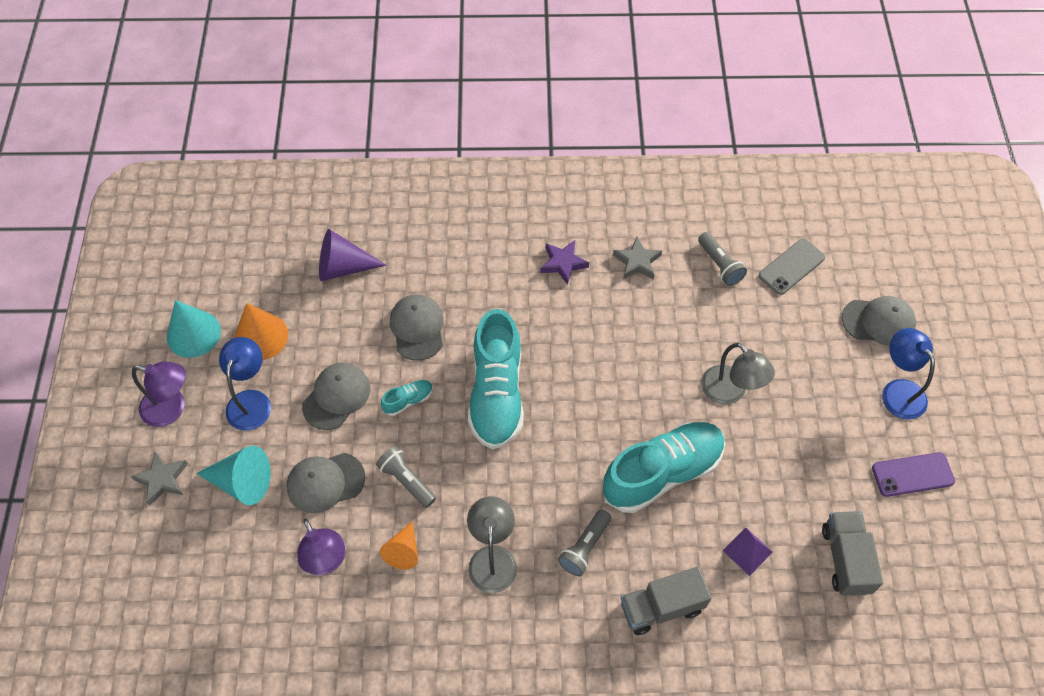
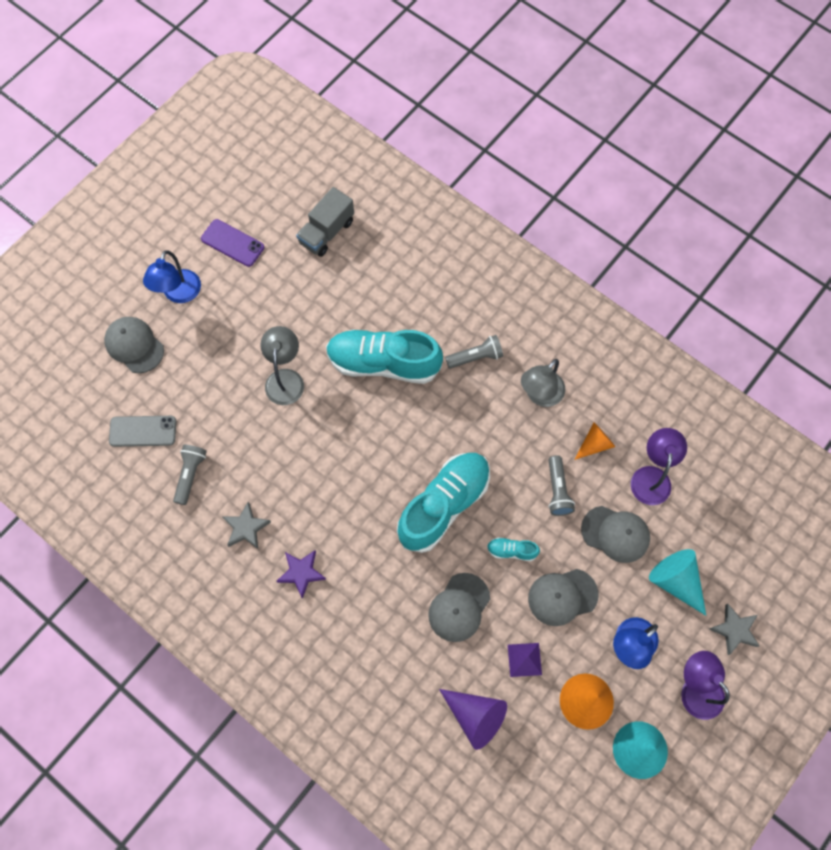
camera: 140 degrees left, 10 degrees up
grey truck [621,567,712,635] -> none
purple pyramid [723,528,773,576] -> purple pyramid moved to [508,643,542,677]

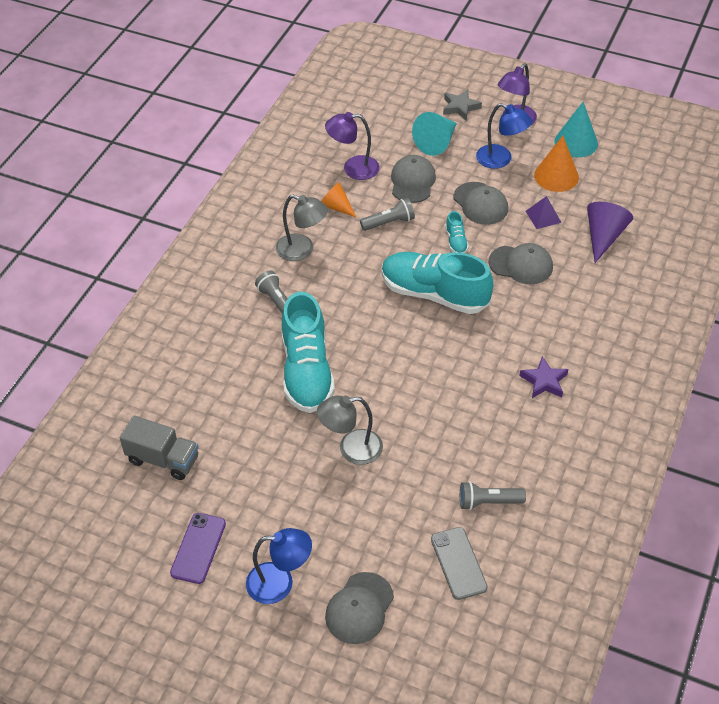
camera: 105 degrees left, 20 degrees down
grey star [223,502,271,549] -> none

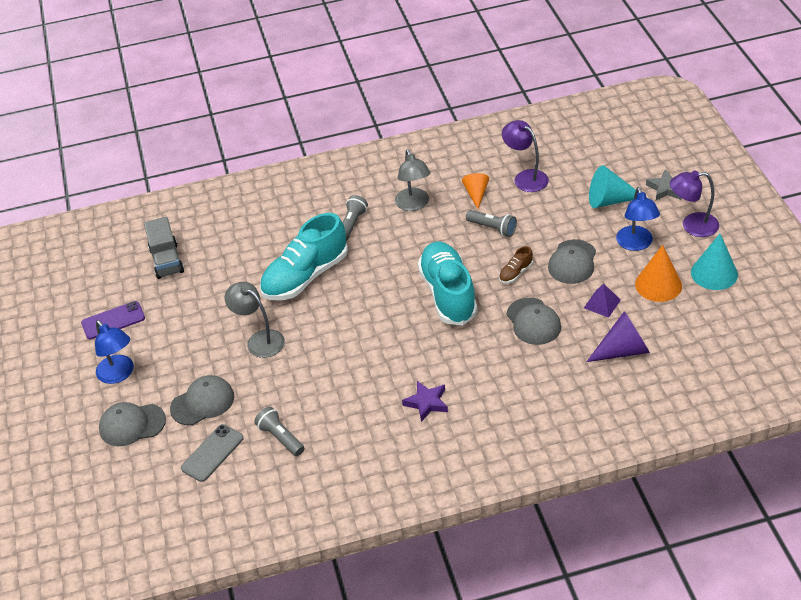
camera: 55 degrees right, 5 degrees down
grey cap [391,155,436,203] -> grey cap moved to [170,375,234,425]
turquoise shoe [445,211,469,253] -> brown shoe [499,246,533,283]

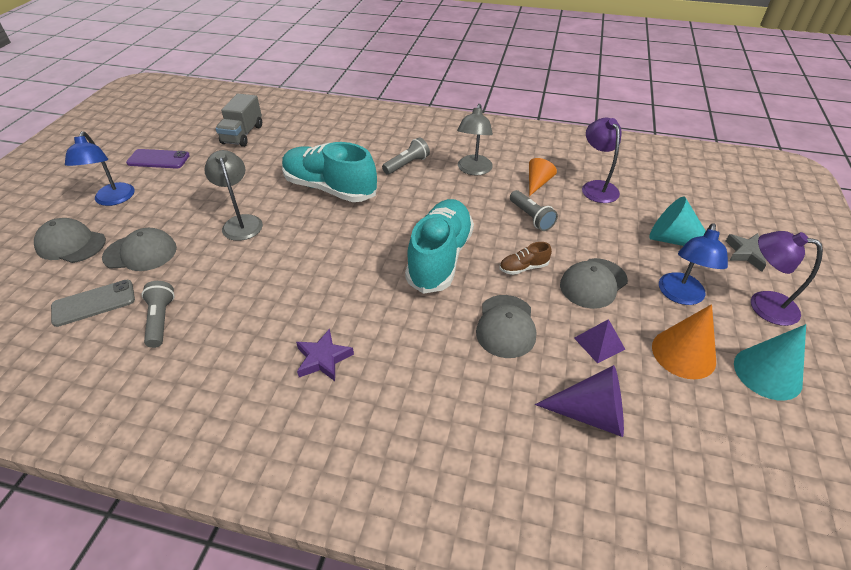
camera: 25 degrees right, 0 degrees up
turquoise shoe [260,213,348,300] -> turquoise shoe turned 45 degrees clockwise [282,142,377,202]

